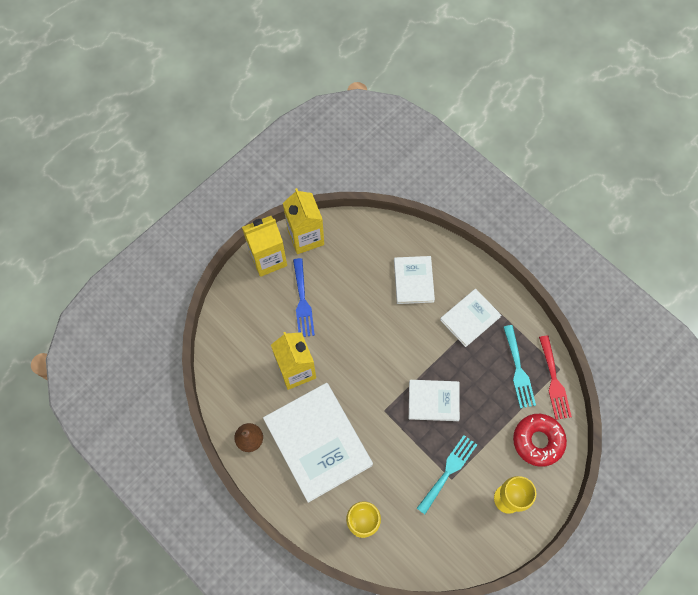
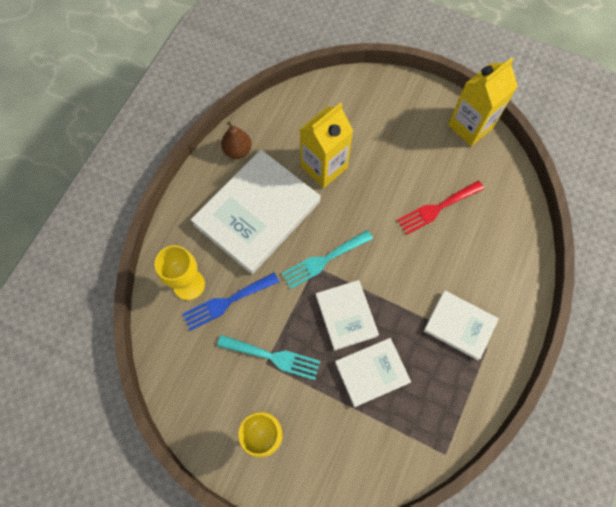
camera: 70 degrees right, 0 degrees up
yellow carton [242,216,287,277] -> none
blue fork [293,258,315,337] -> blue fork moved to [182,273,279,331]
white book [394,256,435,304] -> white book moved to [335,338,411,407]
turquoise fork [503,325,536,408] -> turquoise fork moved to [282,230,373,289]
red donut [513,414,567,467] -> none
red fork [539,335,572,420] -> red fork moved to [397,181,484,235]

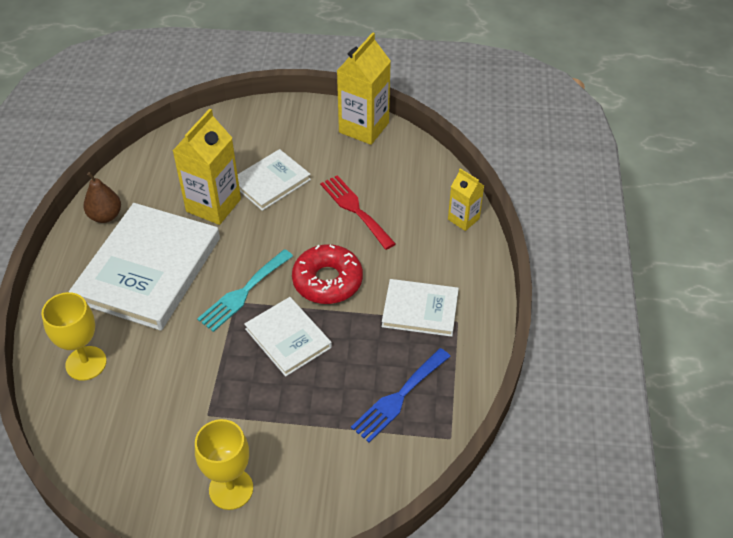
camera: 20 degrees left, 20 degrees down
blue fork [182,273,279,331] -> blue fork moved to [351,348,451,443]
turquoise fork [217,335,320,380] -> none
white book [335,338,411,407] -> white book moved to [237,149,311,211]
red fork [397,181,484,235] -> red fork turned 105 degrees clockwise [320,175,396,250]
none -> red donut [292,244,363,304]
none -> yellow carton [448,168,484,231]

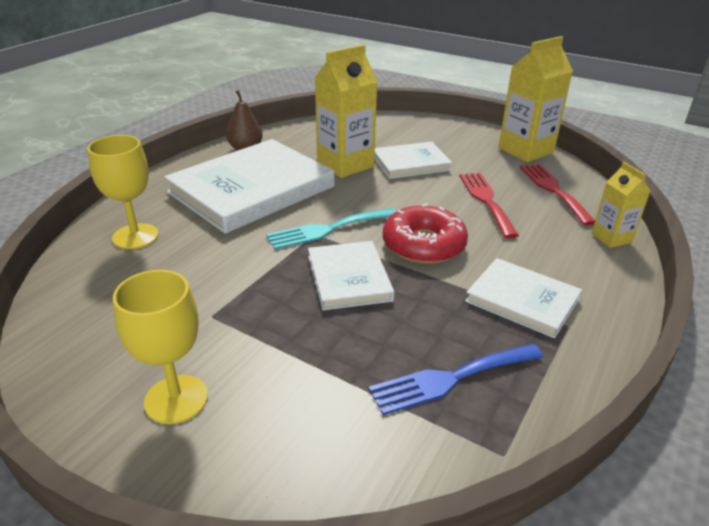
camera: 25 degrees right, 15 degrees down
none -> red fork [520,164,595,226]

